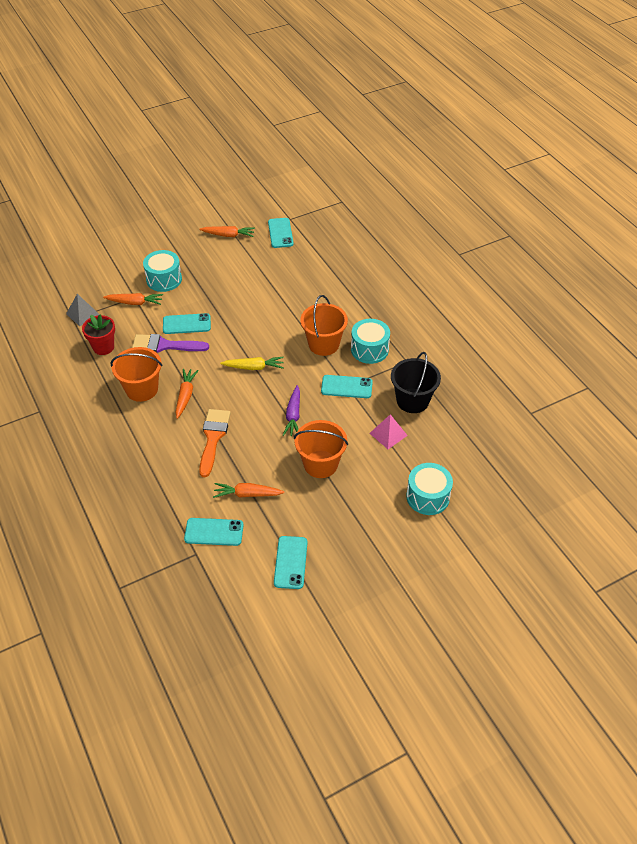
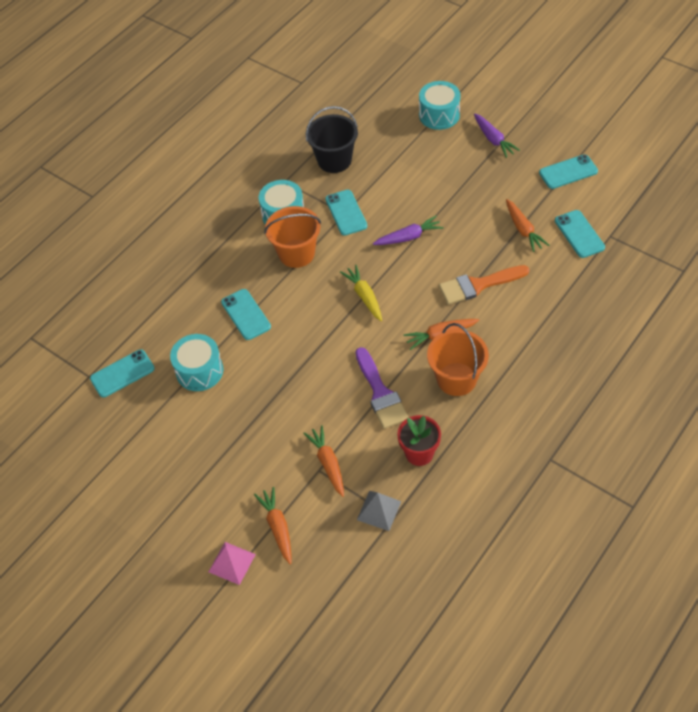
camera: 110 degrees left, 5 degrees up
turquoise drum [143,250,182,292] -> turquoise drum moved to [170,334,223,391]
turquoise phone [163,313,211,334] -> turquoise phone moved to [221,289,271,340]
orange carrot [199,226,255,237] -> orange carrot moved to [254,487,291,564]
orange bucket [294,420,348,478] -> none
pink pyramid [370,414,408,449] -> pink pyramid moved to [209,542,256,585]
none -> purple carrot [474,113,520,158]

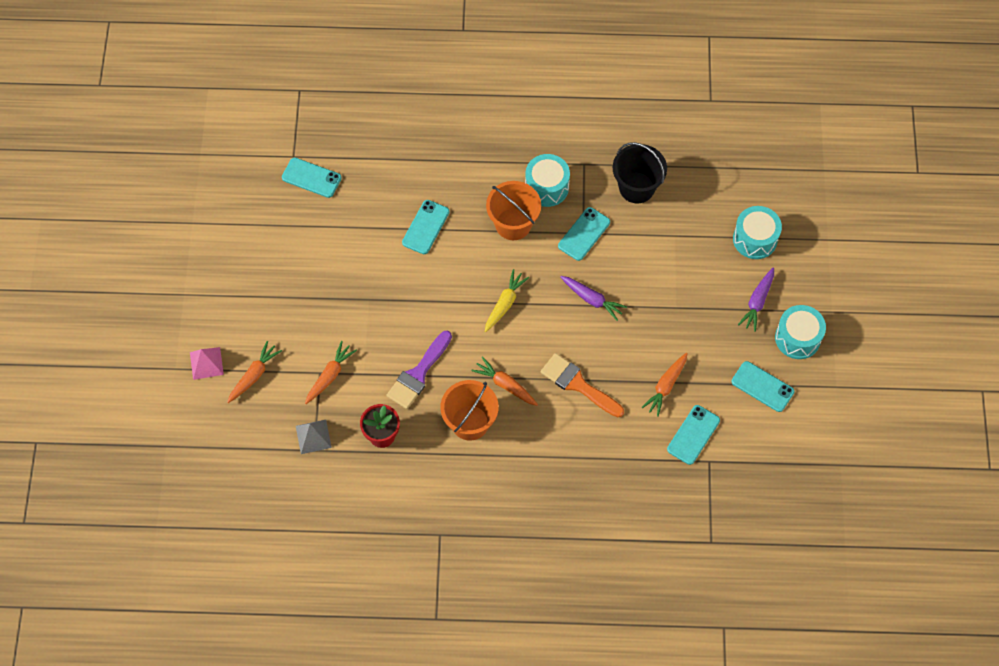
camera: 50 degrees right, 10 degrees up
turquoise drum [170,334,223,391] -> turquoise drum moved to [775,305,826,359]

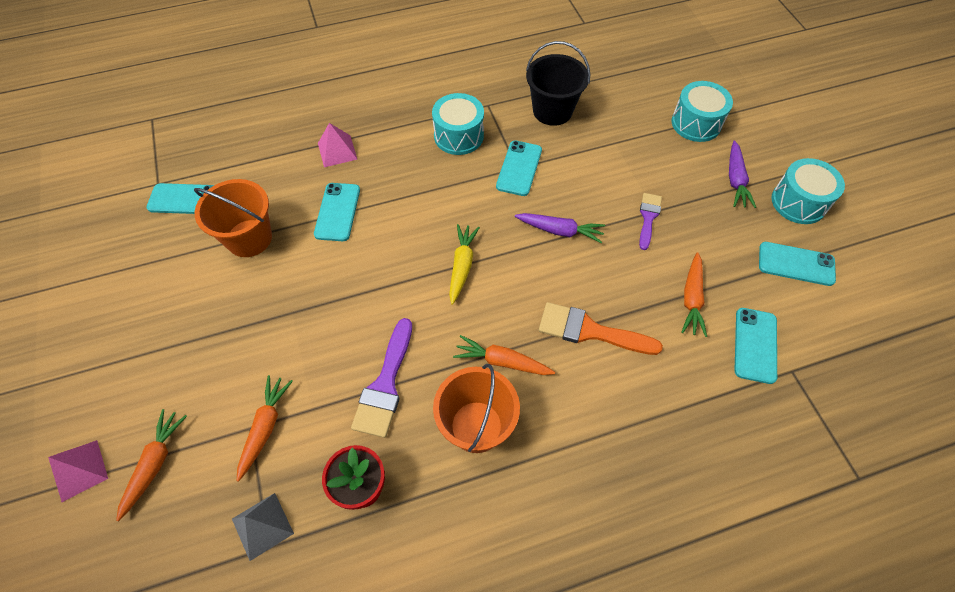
camera: 20 degrees left, 5 degrees down
orange bucket [486,181,541,240] -> orange bucket moved to [194,179,272,257]
none -> pink pyramid [318,123,357,167]
none -> purple brush [639,193,662,250]

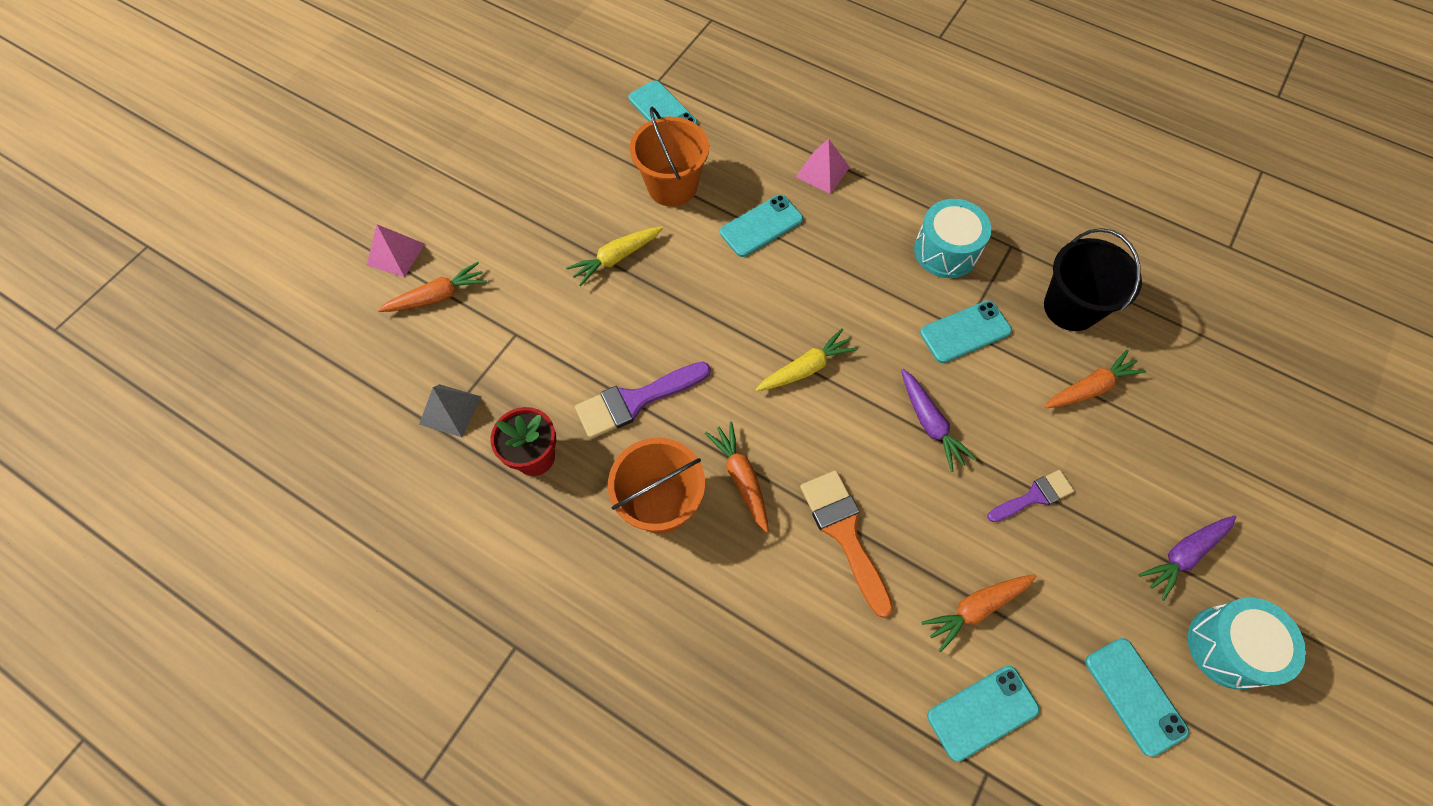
camera: 50 degrees right, 5 degrees up
orange carrot [237,375,293,482] -> orange carrot moved to [1044,350,1146,408]
turquoise drum [672,81,733,142] -> none
none -> yellow carrot [566,226,663,287]

